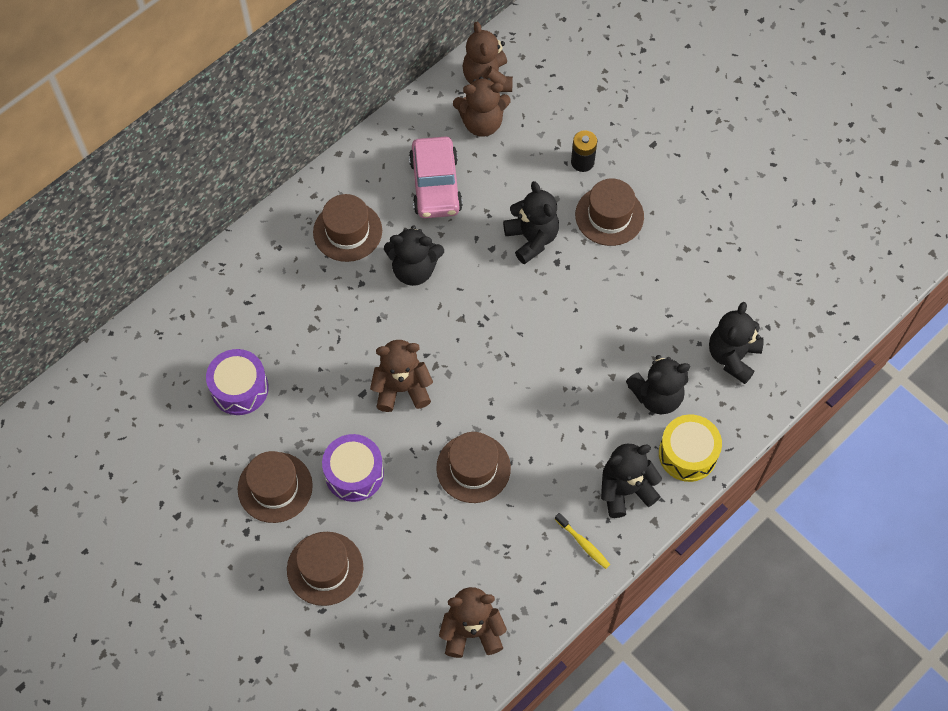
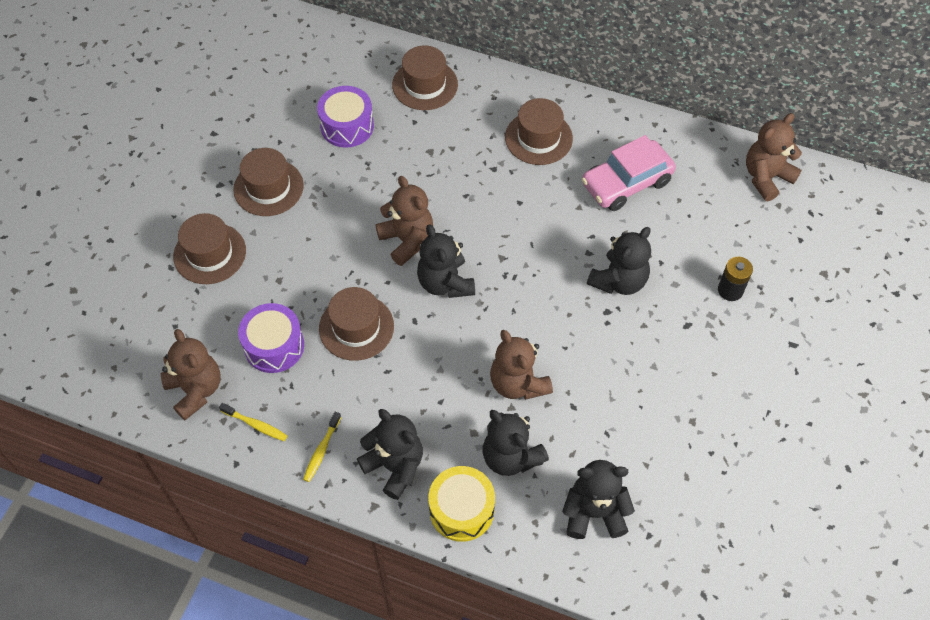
camera: 65 degrees right, 5 degrees down
purple drum [322,434,384,502] -> purple drum moved to [238,303,304,373]
black teddy bear [384,225,444,286] -> black teddy bear moved to [417,224,475,298]
brown teddy bear [453,77,511,137] -> brown teddy bear moved to [490,330,553,400]
brown hat [575,179,644,246] -> brown hat moved to [392,45,458,110]
none -> yellow toothbrush [219,403,287,441]

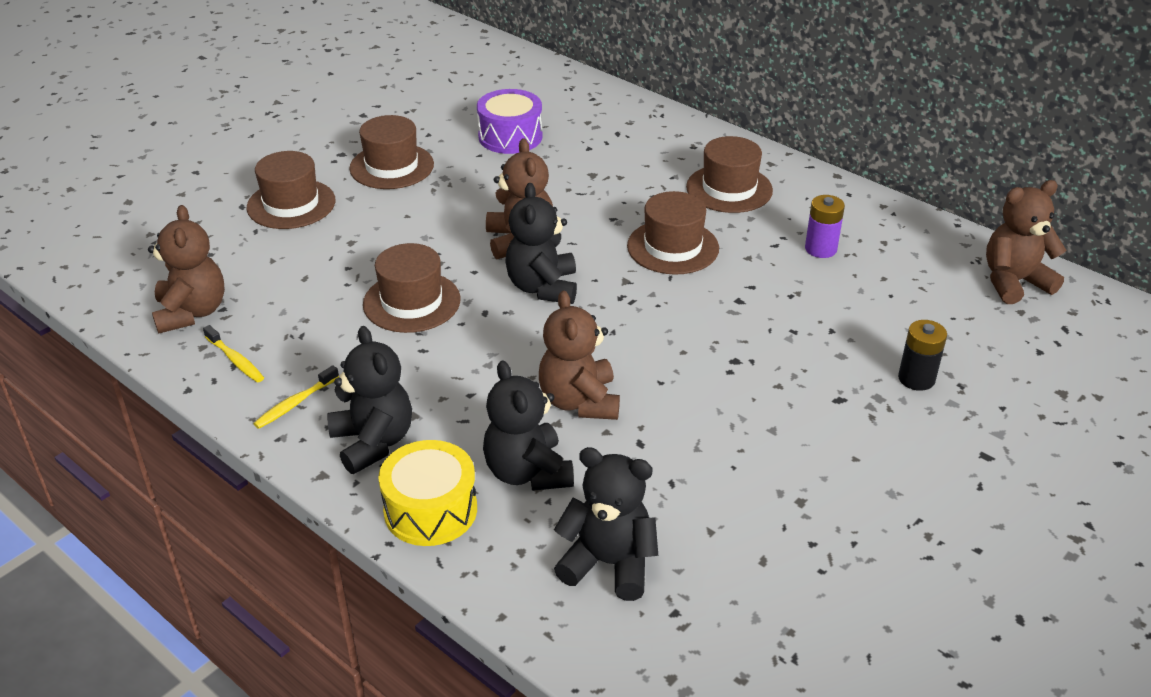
camera: 20 degrees right, 20 degrees down
purple drum [238,303,304,373] -> none
brown hat [392,45,458,110] -> brown hat moved to [627,191,719,274]
pink car [582,135,676,211] -> purple battery [805,195,845,258]
black teddy bear [587,227,651,295] -> none

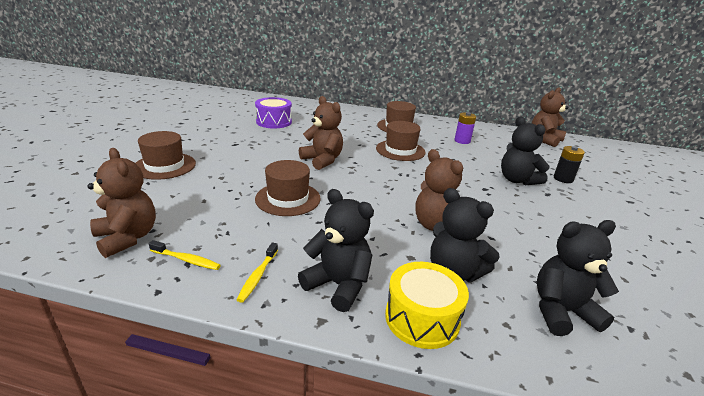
camera: 30 degrees left, 10 degrees down
brown hat [349,115,434,189] -> none
black teddy bear [505,183,577,304] -> black teddy bear moved to [501,117,550,185]

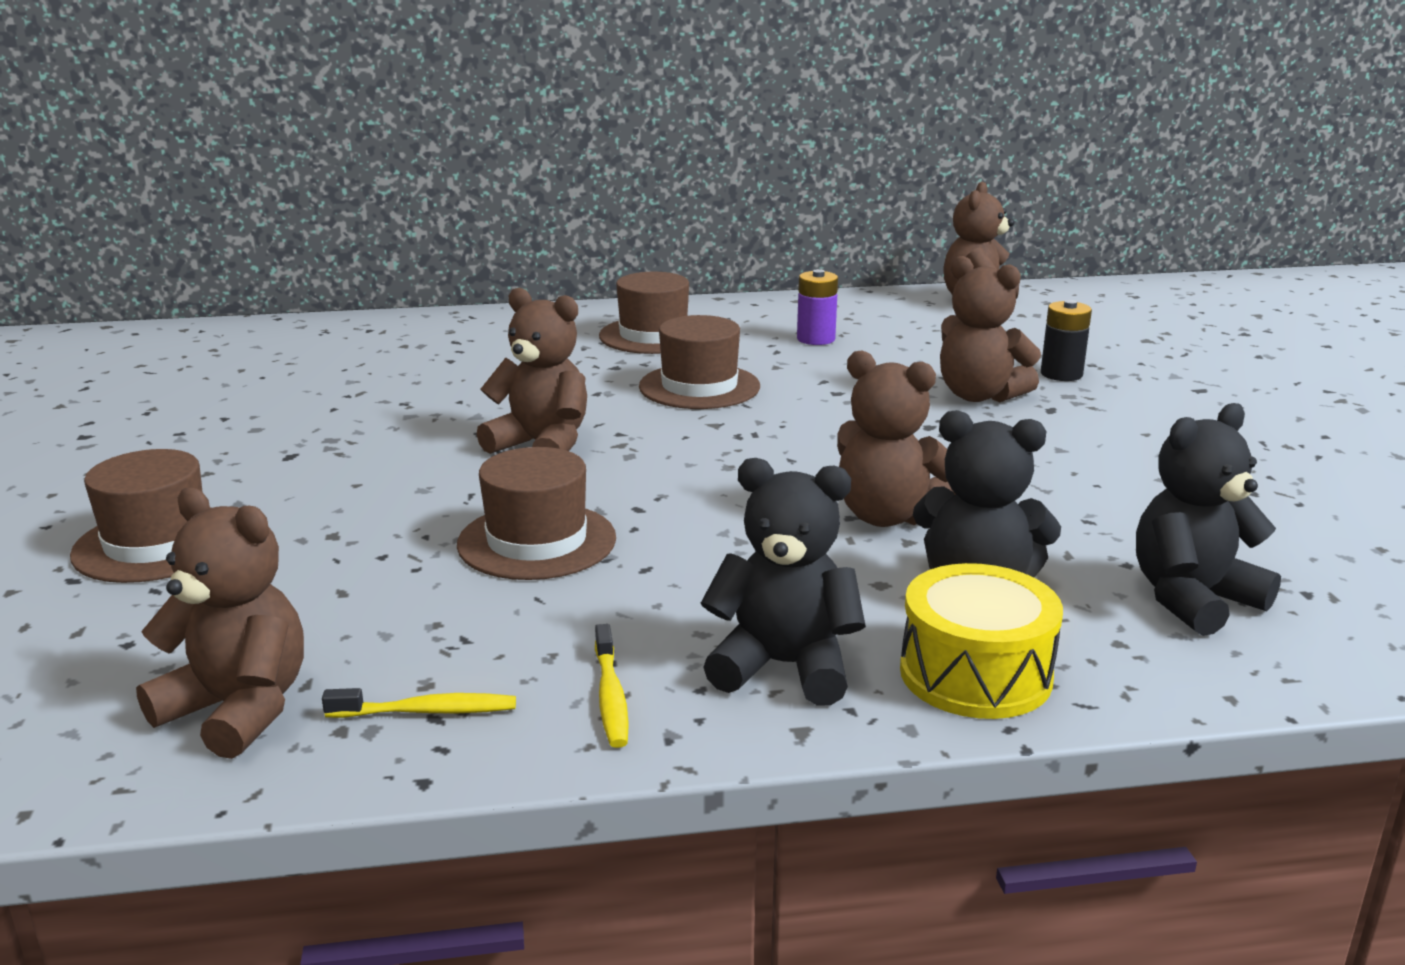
camera: 20 degrees left, 5 degrees down
purple drum [255,97,292,128] -> none
black teddy bear [501,117,550,185] -> brown teddy bear [940,256,1041,402]

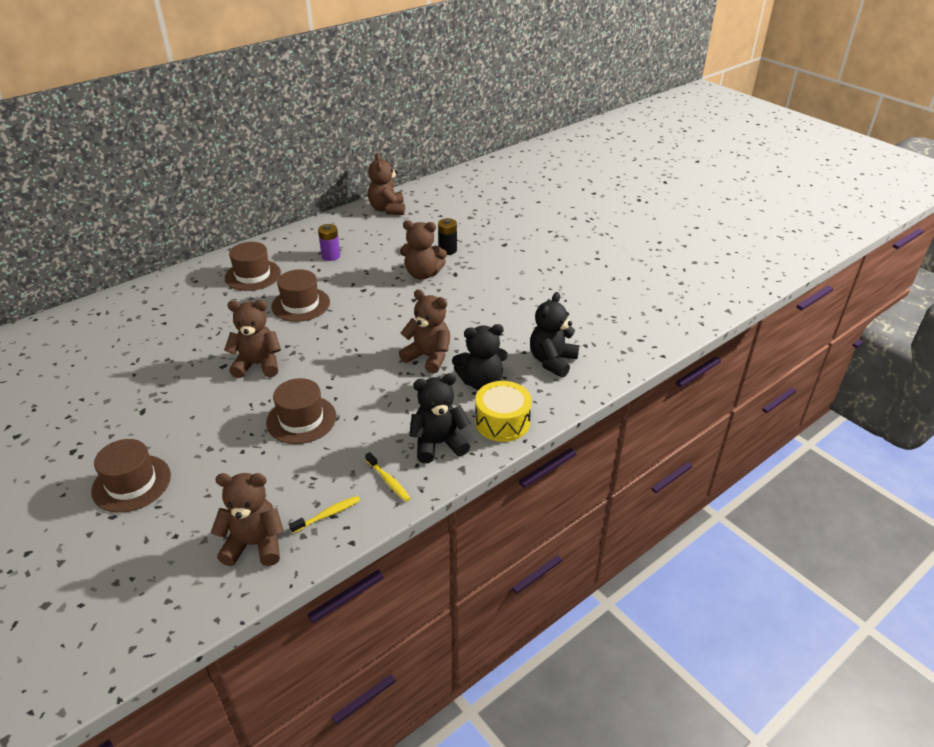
camera: 30 degrees left, 15 degrees up
brown teddy bear [837,351,955,527] -> brown teddy bear turned 150 degrees counterclockwise [399,289,450,373]

